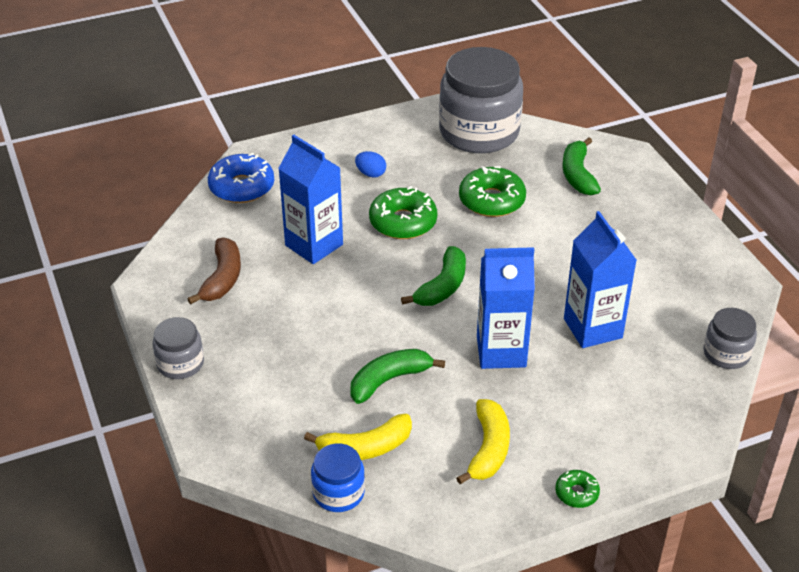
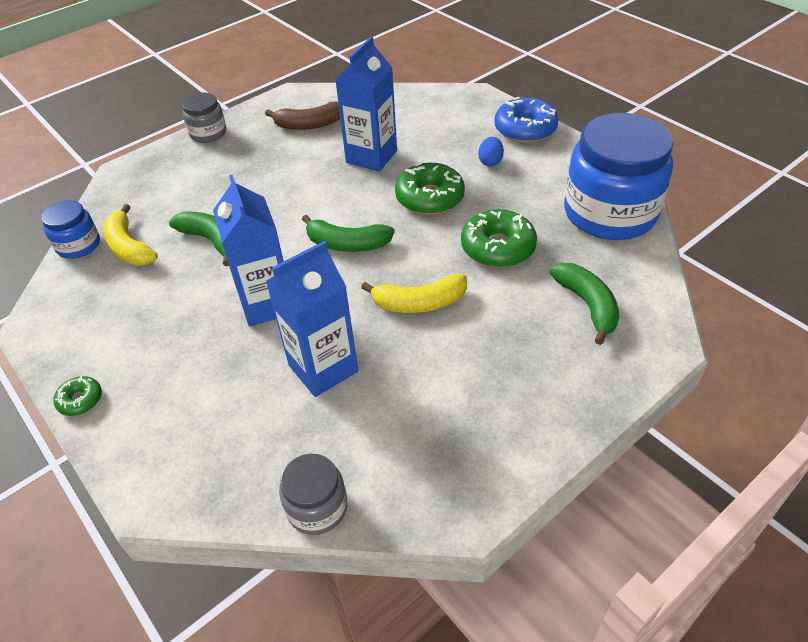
camera: 75 degrees right, 5 degrees up
blue donut [208,152,274,203] -> blue donut moved to [494,97,559,143]
grey jar [439,47,523,153] -> blue jar [564,113,673,240]
yellow banana [456,399,510,484] -> yellow banana moved to [361,274,467,313]
green banana [562,137,601,195] -> green banana turned 90 degrees clockwise [549,263,619,345]

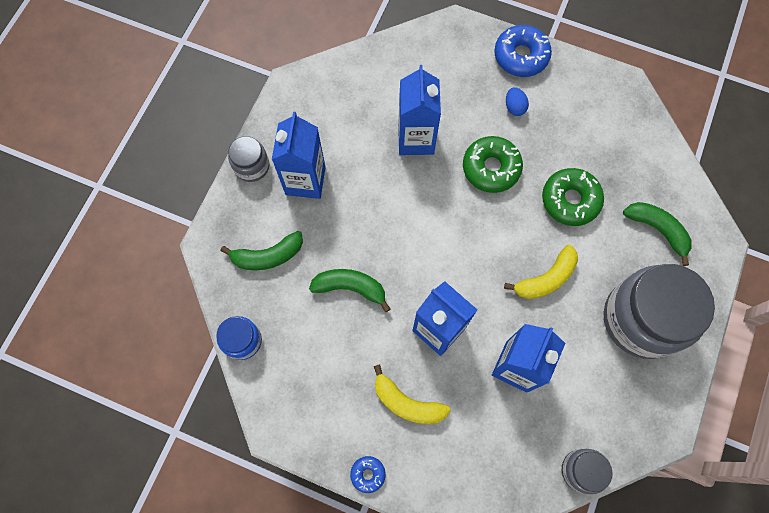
camera: 30 degrees left, 25 degrees up
green donut [54,376,102,416] -> blue donut [350,456,386,493]
yellow banana [103,204,158,266] -> yellow banana moved to [374,365,451,424]
brown banana [265,102,340,130] -> none
green banana [302,215,395,252] -> green banana moved to [221,231,303,270]
blue jar [564,113,673,240] -> none
none -> blue carton [272,112,326,199]
none -> grey jar [603,264,715,359]

